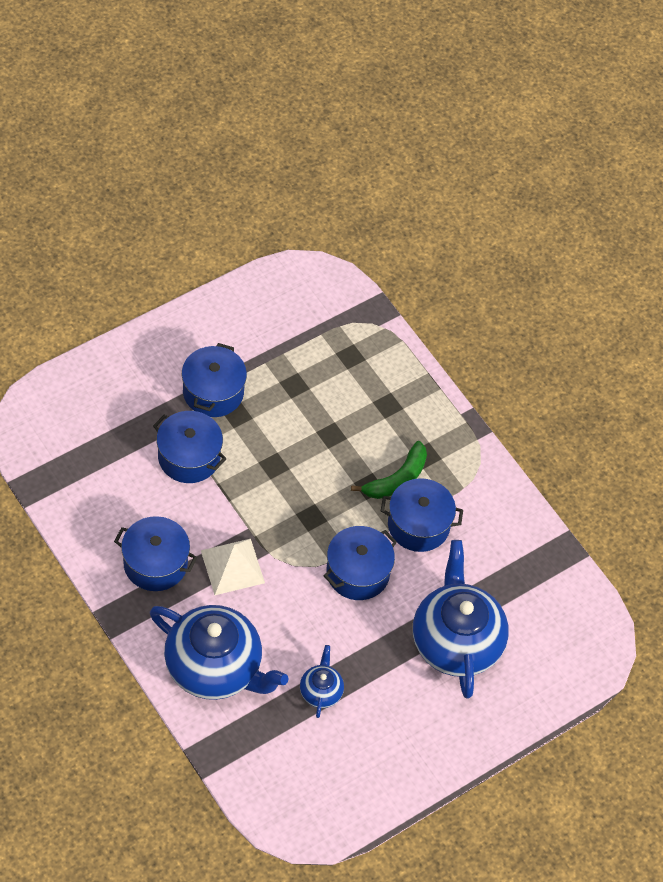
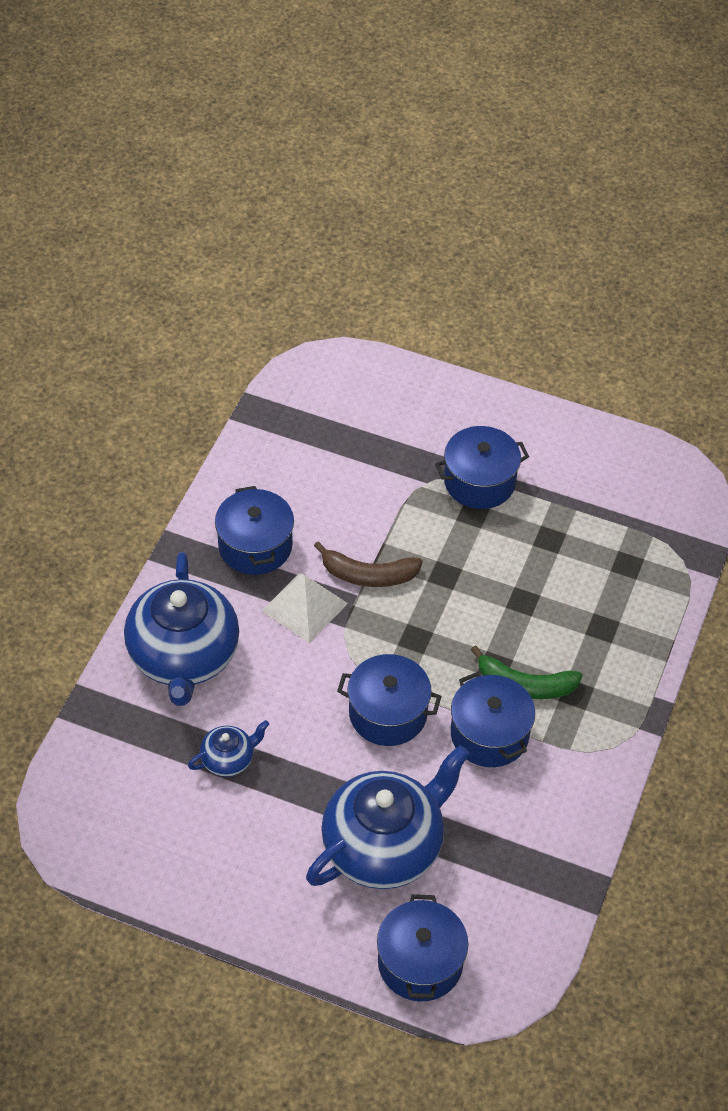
camera: 60 degrees right, 5 degrees down
blue pot [153,411,227,483] -> blue pot moved to [377,894,468,1002]
none -> brown banana [314,541,423,587]

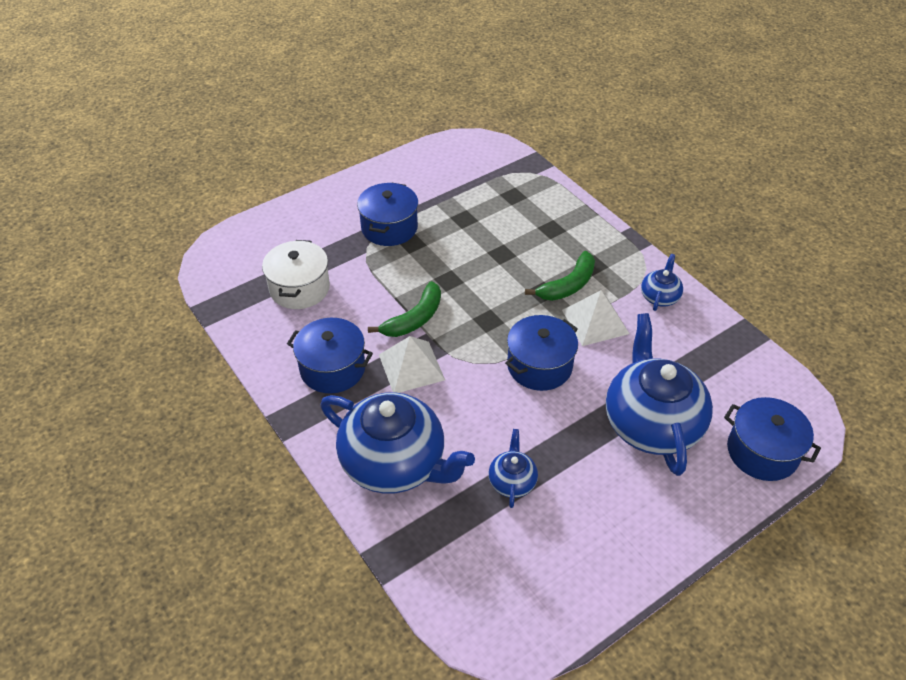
camera: 55 degrees left, 5 degrees down
brown banana [314,541,423,587] -> green banana [368,281,441,337]
blue pot [451,672,535,767] -> white pyramid [562,290,629,346]
none -> white pot [262,240,330,309]
none -> blue teapot [641,254,683,311]

